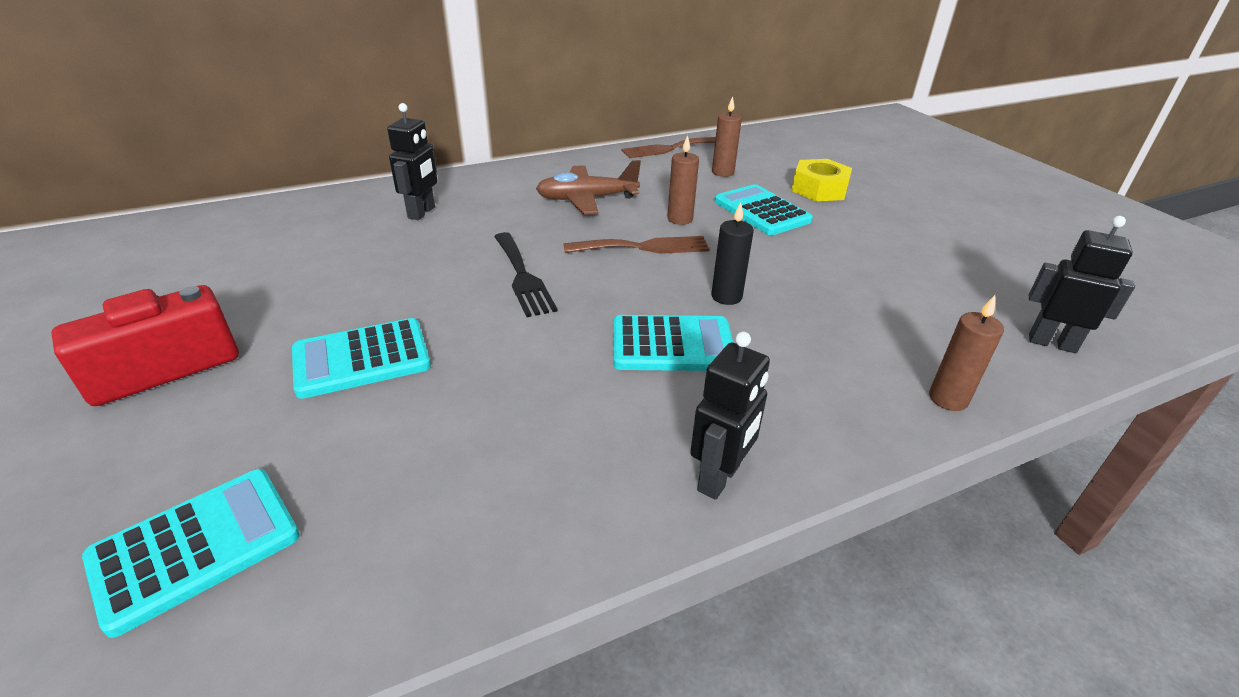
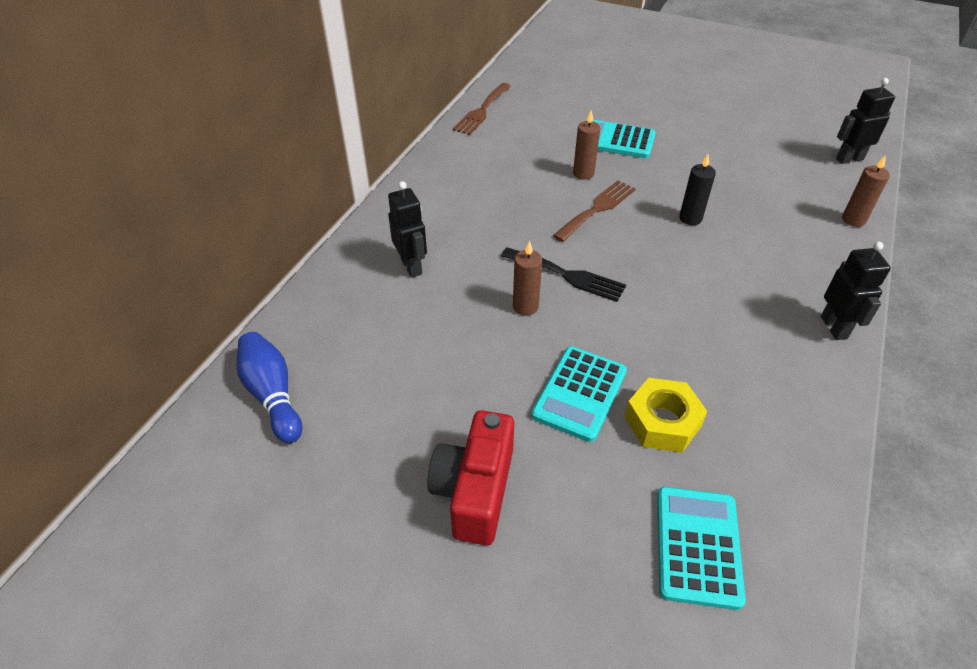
camera: 40 degrees left, 10 degrees up
brown plane [536,160,641,215] -> none
turquoise calculator [613,315,733,371] -> none
brown candle [712,96,742,177] -> brown candle moved to [513,241,542,316]
yellow nut [791,159,852,201] -> yellow nut moved to [625,378,708,452]
none -> blue bowling pin [237,332,302,443]

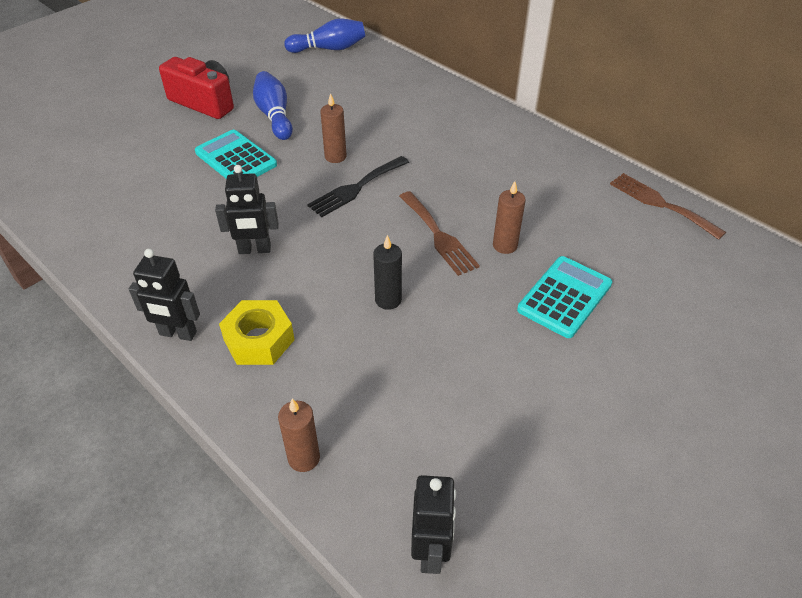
camera: 110 degrees right, 0 degrees up
black robot [388,181,427,278] -> black robot moved to [215,165,279,254]
yellow nut [625,378,708,452] -> yellow nut moved to [219,300,295,365]
turquoise calculator [657,487,746,610] -> none
none -> blue bowling pin [253,71,293,140]

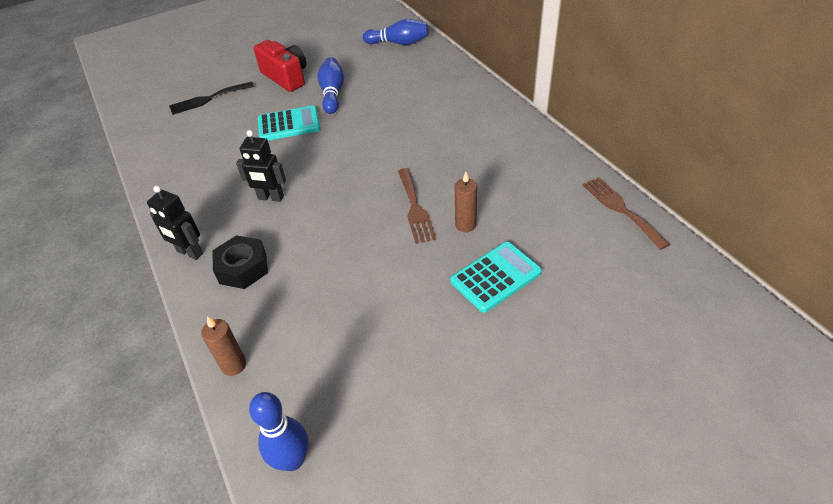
camera: 20 degrees right, 0 degrees up
turquoise calculator [195,130,277,179] -> turquoise calculator turned 105 degrees clockwise [258,105,320,141]
yellow nut [219,300,295,365] -> black nut [212,235,268,289]
black fork [307,156,409,217] -> black fork moved to [169,82,254,115]
brown candle [320,93,347,163] -> none
black candle [373,235,402,310] -> none
black robot [411,475,456,574] -> blue bowling pin [249,392,309,471]

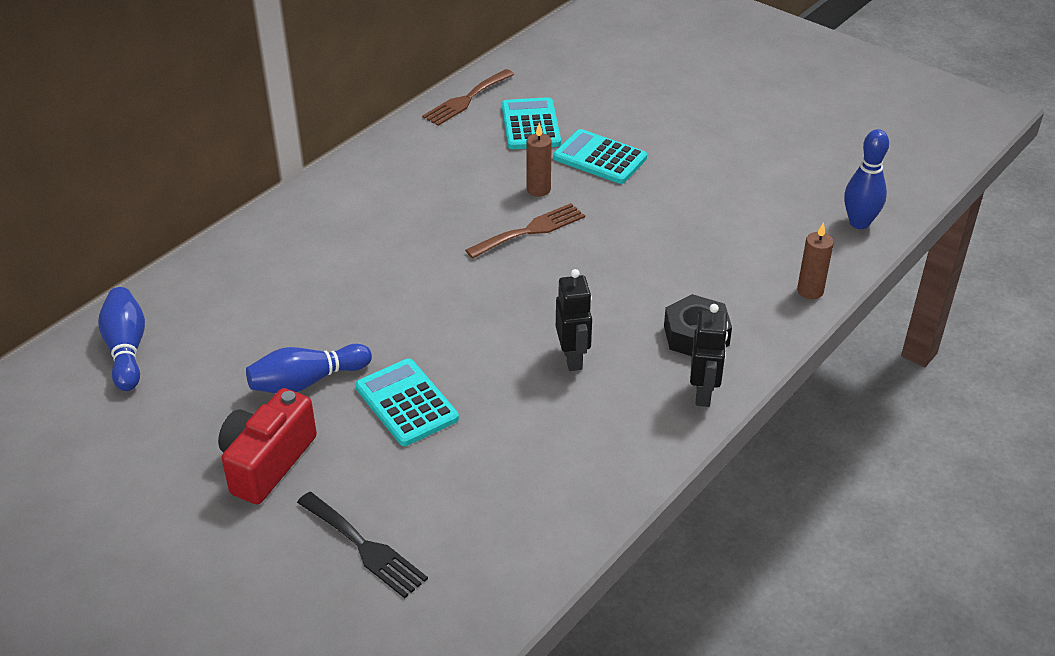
camera: 115 degrees left, 5 degrees down
none -> turquoise calculator [502,97,561,149]

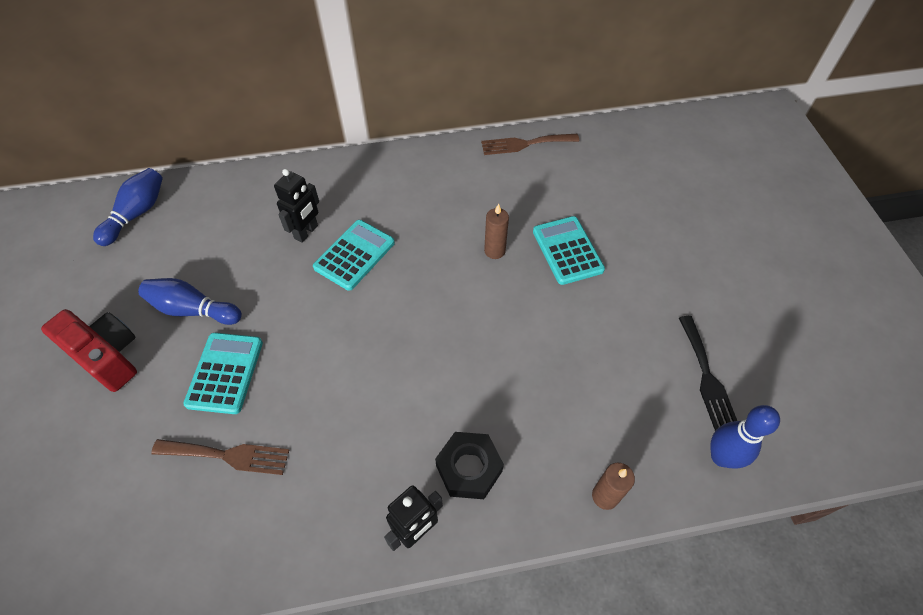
camera: 40 degrees right, 15 degrees up
red camera [218,388,317,505] -> red camera turned 60 degrees clockwise [41,309,137,392]
black fork [297,492,428,598] -> black fork moved to [679,316,737,431]
brown fork [465,203,585,259] -> brown fork moved to [151,439,289,475]
turquoise calculator [502,97,561,149] -> turquoise calculator moved to [313,220,395,291]
black robot [556,269,592,371] -> black robot moved to [274,169,319,243]

